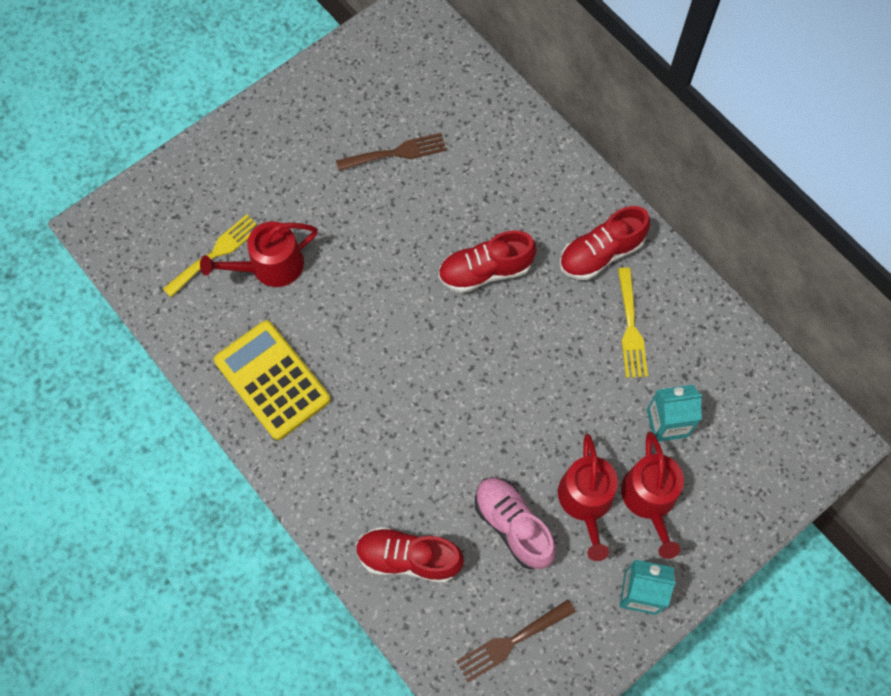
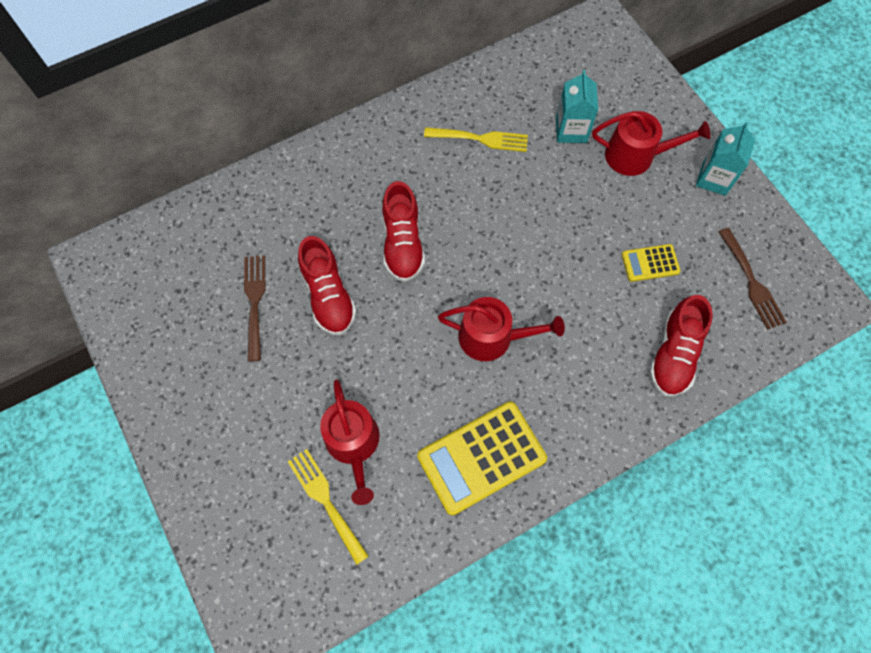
camera: 80 degrees left, 0 degrees up
pink shoe [475,477,556,569] -> yellow calculator [621,244,681,282]
red watering can [558,434,618,561] -> red watering can moved to [438,297,565,361]
red shoe [559,206,650,280] -> red shoe moved to [298,236,357,335]

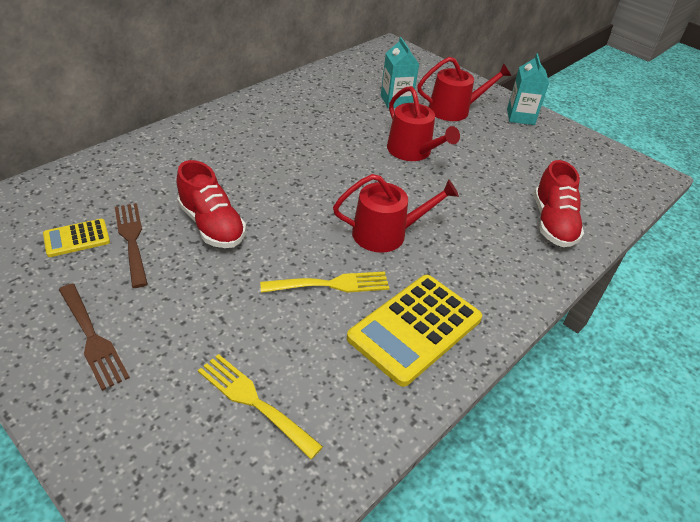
camera: 20 degrees left, 25 degrees down
red watering can [320,379,380,505] -> red watering can moved to [387,86,460,161]
red shoe [382,181,425,282] -> none
yellow fork [424,127,528,152] -> yellow fork moved to [260,271,389,293]
yellow calculator [621,244,681,282] -> yellow calculator moved to [43,219,110,257]
brown fork [719,228,787,330] -> brown fork moved to [59,284,130,391]

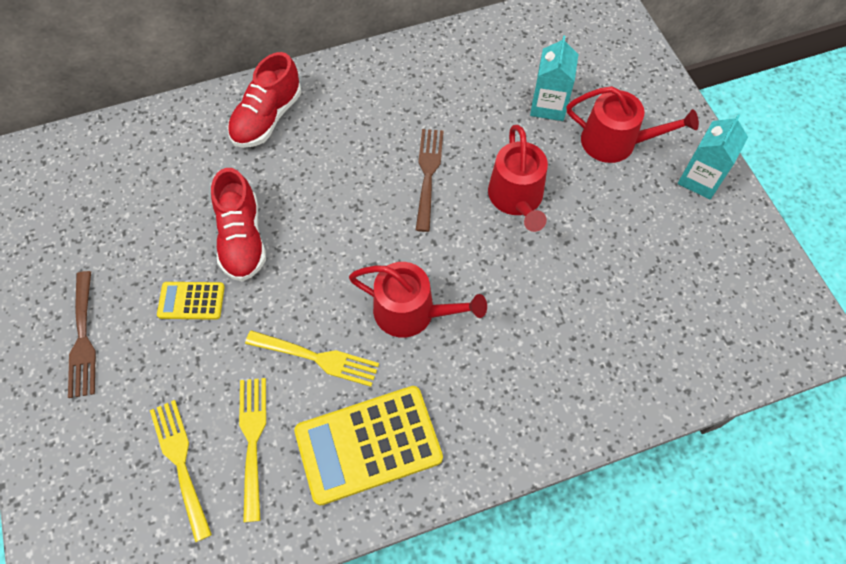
camera: 30 degrees right, 20 degrees up
yellow calculator [43,219,110,257] -> yellow calculator moved to [157,282,225,320]
brown fork [115,203,148,288] -> brown fork moved to [416,129,444,232]
red shoe [534,160,584,247] -> red shoe moved to [227,52,301,148]
none -> yellow fork [239,378,266,522]

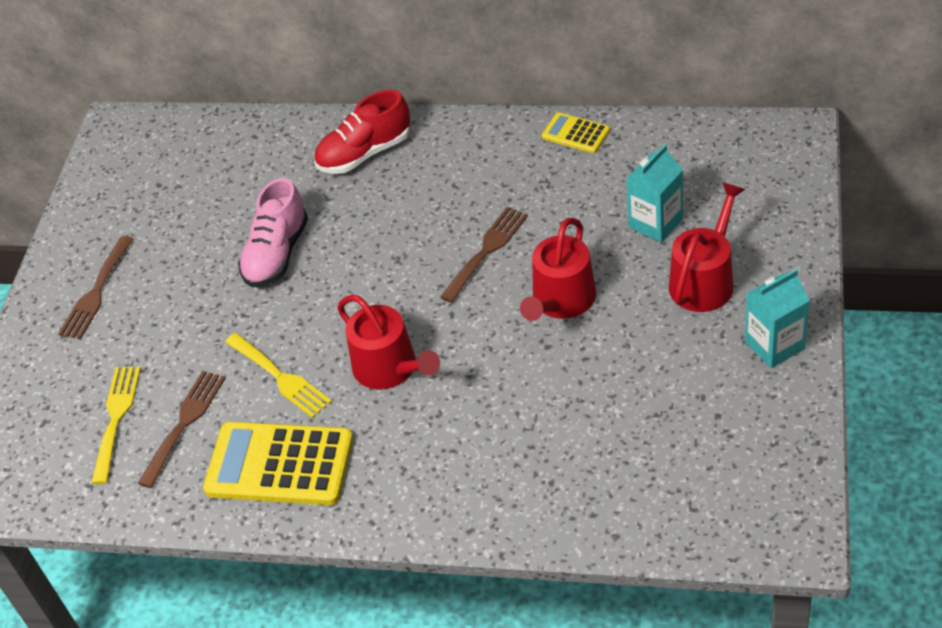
camera: 35 degrees right, 15 degrees down
yellow calculator [157,282,225,320] -> yellow calculator moved to [542,112,610,153]
red shoe [211,168,266,282] -> pink shoe [238,178,308,287]
yellow fork [239,378,266,522] -> brown fork [138,371,226,488]
red watering can [567,86,699,163] -> red watering can turned 105 degrees counterclockwise [669,183,745,312]

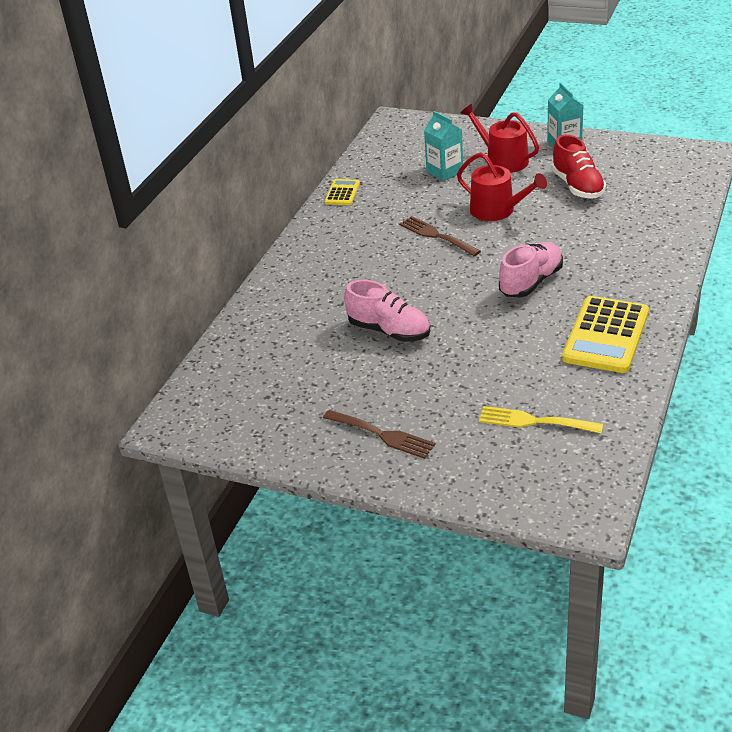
camera: 80 degrees left, 10 degrees down
brown fork [138,371,226,488] -> none
yellow fork [225,333,332,418] -> none
red shoe [314,90,410,174] -> red shoe moved to [552,135,606,199]
red watering can [337,295,440,390] -> pink shoe [499,242,563,298]
yellow calculator [542,112,610,153] -> yellow calculator turned 150 degrees clockwise [325,179,360,205]

